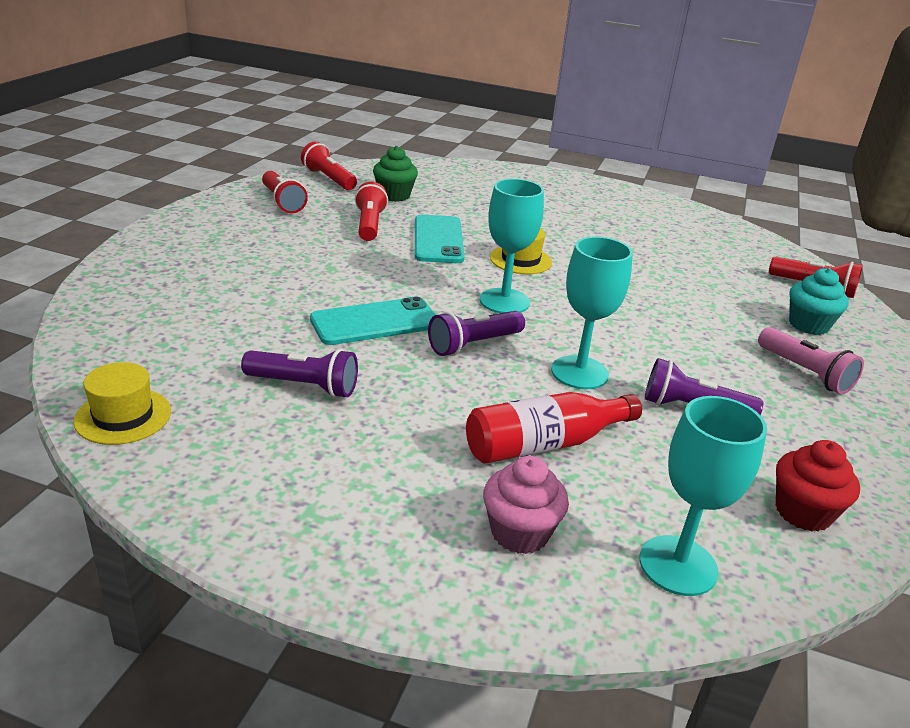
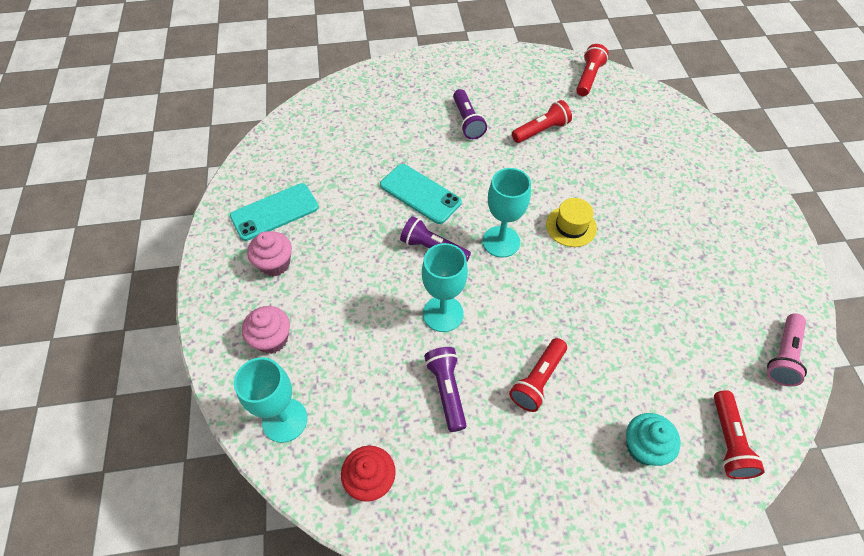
camera: 65 degrees right, 25 degrees up
yellow hat [73,362,171,445] -> none
purple flashlight [241,349,358,398] -> purple flashlight moved to [453,89,487,139]
red flashlight [262,171,308,213] -> red flashlight moved to [509,338,567,412]
green cupcake [373,146,418,202] -> none
turquoise phone [415,215,464,263] -> turquoise phone moved to [230,183,319,241]
red bottle [466,392,642,463] -> none
pink flashlight [758,327,864,394] -> pink flashlight moved to [767,313,807,387]
none -> pink cupcake [247,231,292,276]

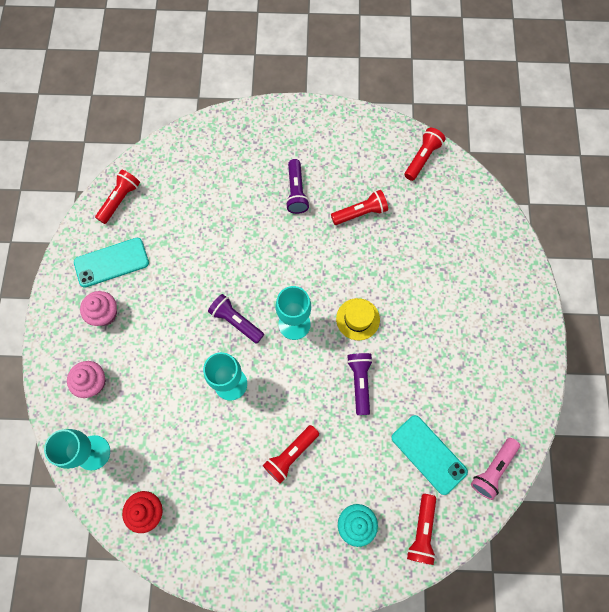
camera: 10 degrees right, 15 degrees up
turquoise phone [380,164,462,224] -> turquoise phone moved to [391,415,468,495]
purple flashlight [424,347,467,432] -> purple flashlight moved to [347,353,373,415]
none -> red flashlight [95,169,140,224]

